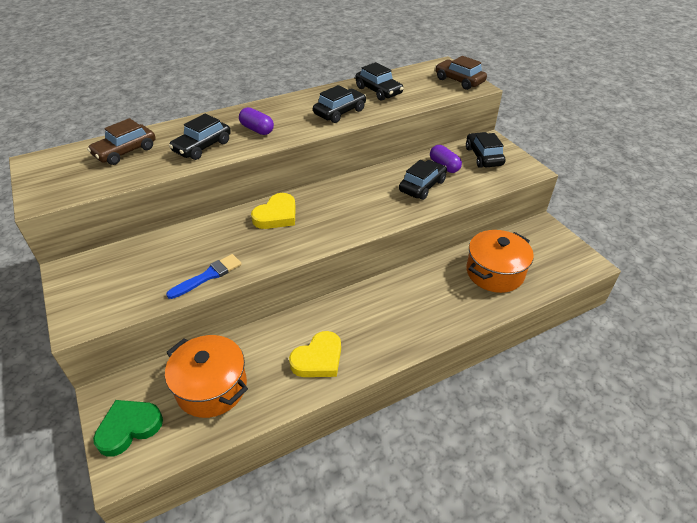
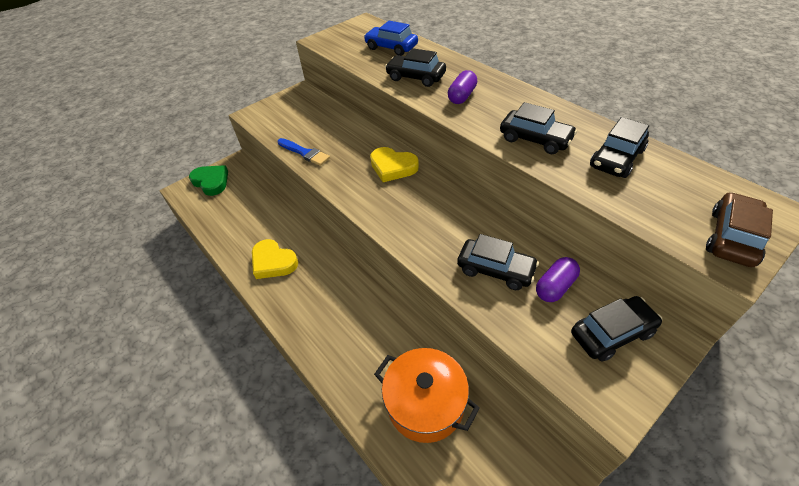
camera: 80 degrees right, 5 degrees up
brown car [87,118,155,165] -> blue car [364,21,418,56]
orange pot [165,335,248,418] -> none

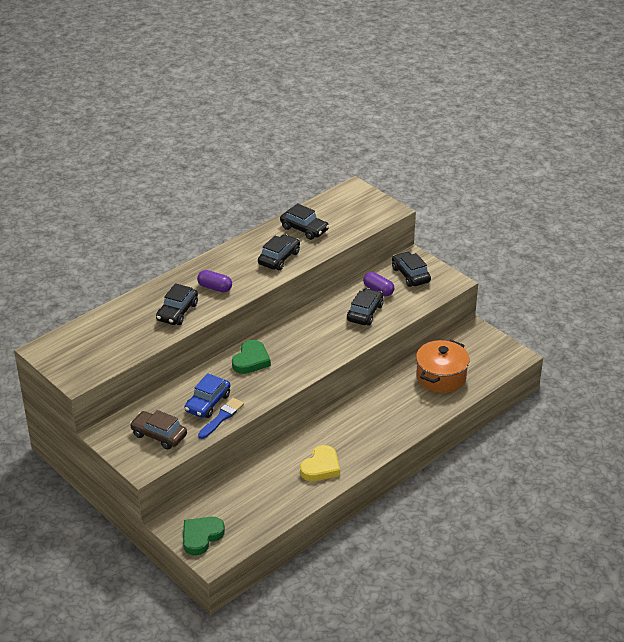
camera: 95 degrees left, 10 degrees down
blue car [364,21,418,56] -> blue car moved to [185,373,230,418]
yellow heart [370,147,419,182] -> green heart [232,340,271,374]
brown car [706,192,773,267] -> brown car moved to [130,410,187,449]

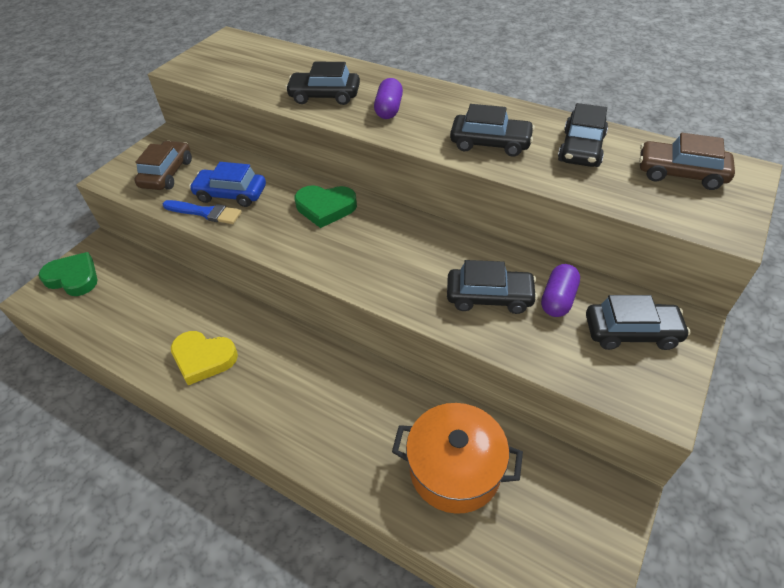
camera: 75 degrees right, 10 degrees up
black car [392,252,431,287] -> black car turned 45 degrees clockwise [586,295,690,350]
none -> brown car [639,133,735,190]

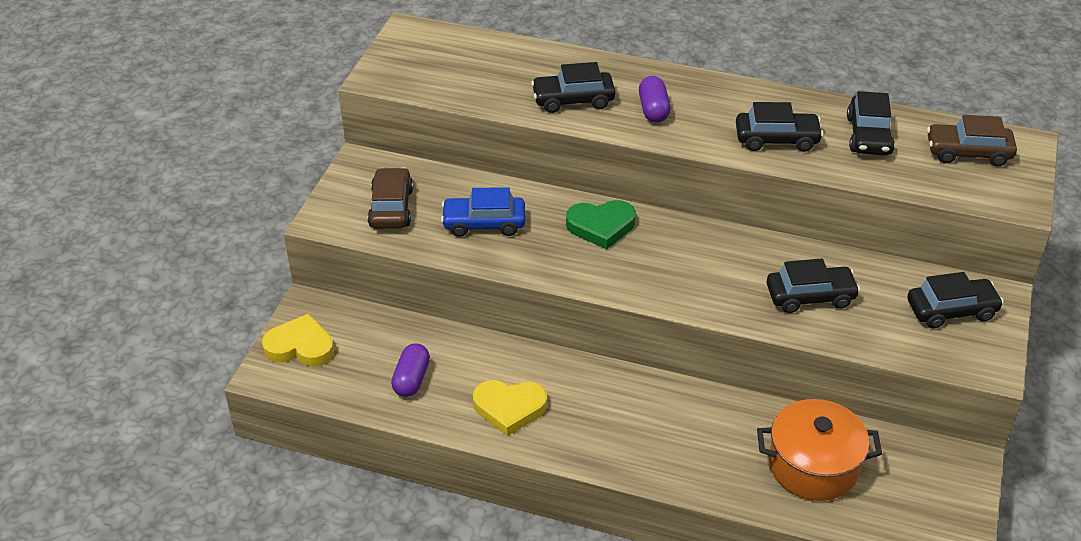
camera: 15 degrees left, 5 degrees down
green heart [38,252,97,296] -> yellow heart [262,314,334,367]
blue brush [163,200,242,224] -> none
purple capsule [541,264,580,317] -> purple capsule moved to [391,343,430,397]

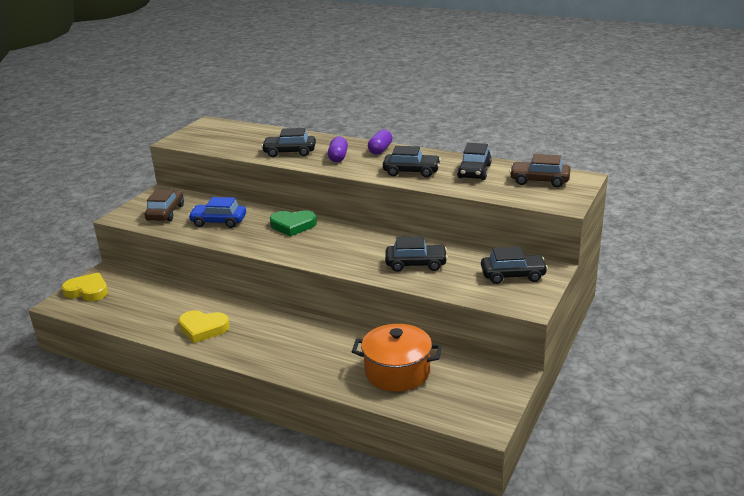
camera: 10 degrees right, 15 degrees down
purple capsule [391,343,430,397] -> purple capsule moved to [368,129,392,155]

